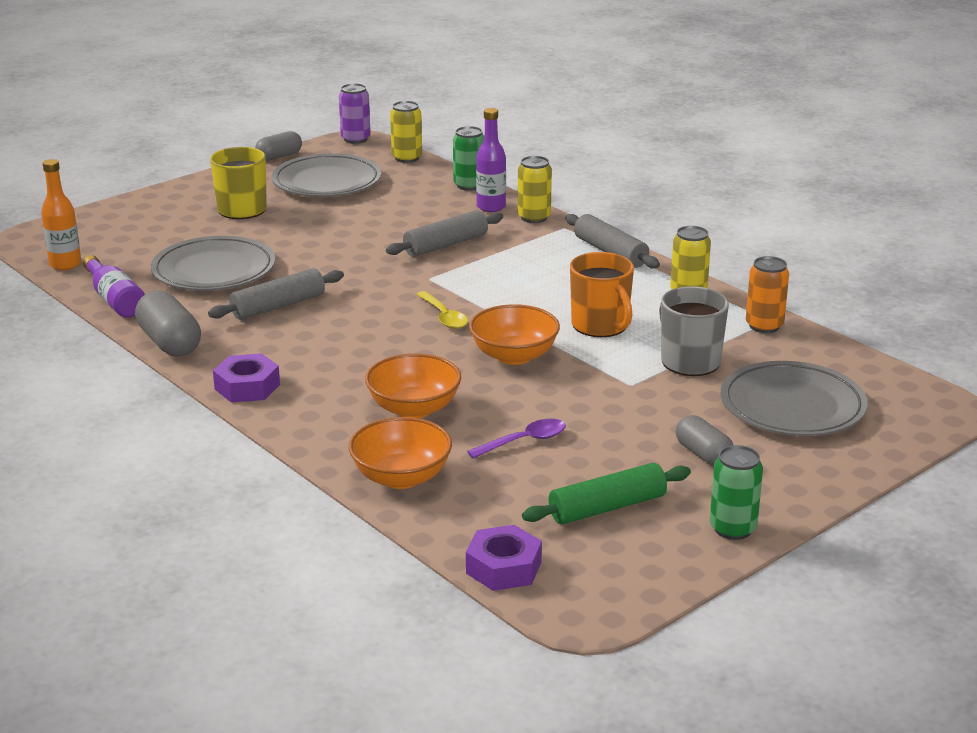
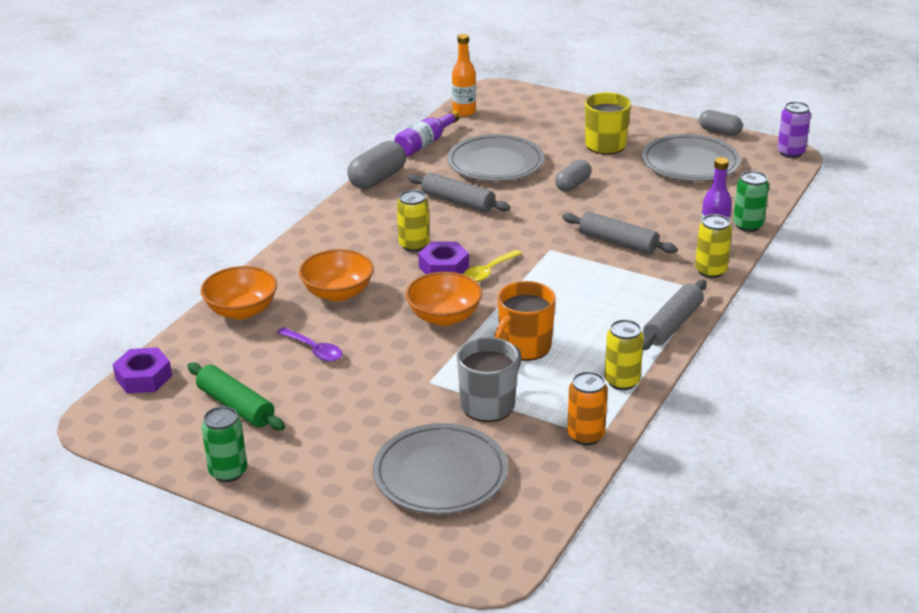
camera: 70 degrees right, 5 degrees up
purple nut [213,353,280,402] -> purple nut moved to [418,242,469,274]
yellow can [390,101,422,163] -> yellow can moved to [397,190,430,252]
grey capsule [676,415,733,466] -> grey capsule moved to [555,160,591,192]

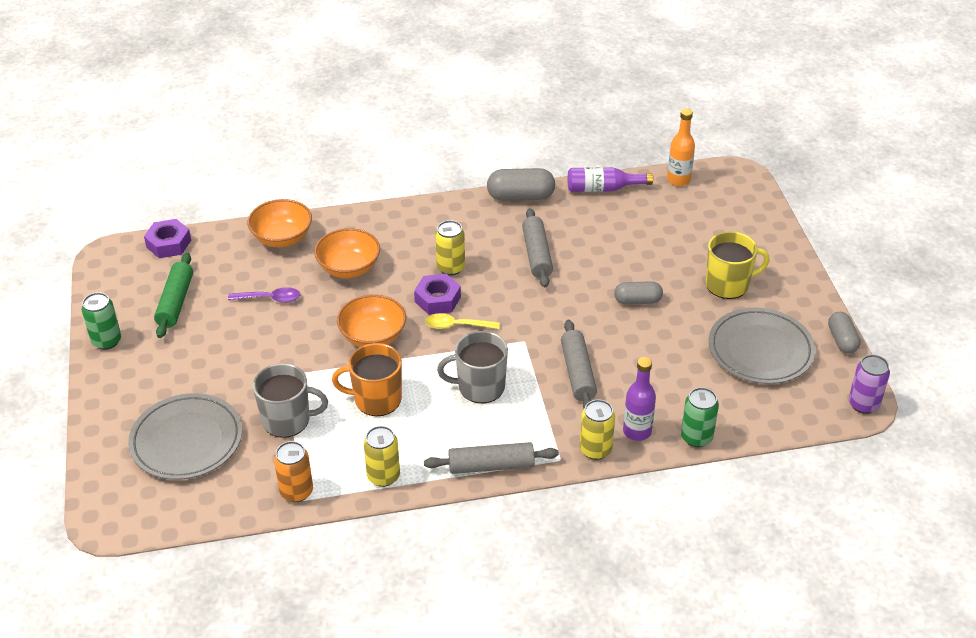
camera: 50 degrees right, 10 degrees up
purple spoon [277,327,343,362] -> purple spoon turned 90 degrees counterclockwise [228,287,300,303]
grey plate [447,134,544,181] -> none
none -> grey mug [437,331,508,403]

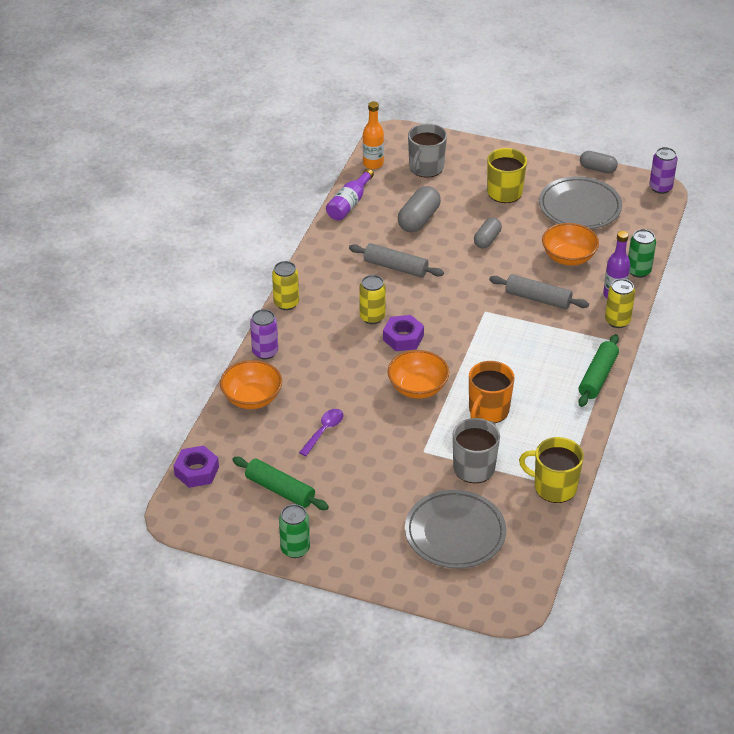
camera: 60 degrees left, 0 degrees up
orange can [274,441,313,502] -> yellow mug [519,437,584,503]
orange bowl [314,228,380,278] -> orange bowl moved to [542,223,599,266]
yellow can [364,426,400,487] -> yellow can moved to [272,261,299,310]
grey rolling pin [424,442,559,474] -> green rolling pin [578,334,619,407]
yellow spoon [425,313,500,329] -> none
grey mug [437,331,508,403] -> grey mug moved to [408,123,447,178]
grey capsule [487,168,555,201] -> grey capsule moved to [398,186,441,232]
none -> purple can [250,309,278,359]

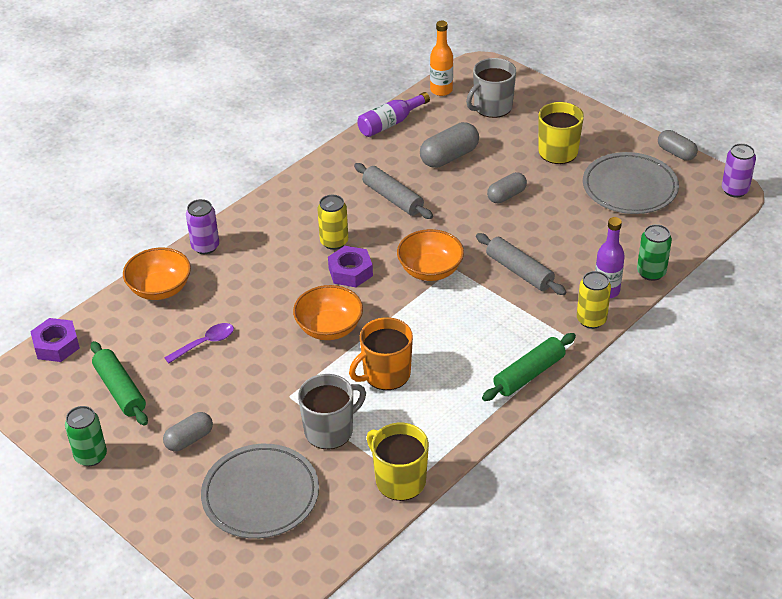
camera: 25 degrees right, 0 degrees up
yellow can [272,261,299,310] -> none
orange bowl [542,223,599,266] -> orange bowl moved to [397,229,464,281]
none -> grey capsule [163,412,213,451]

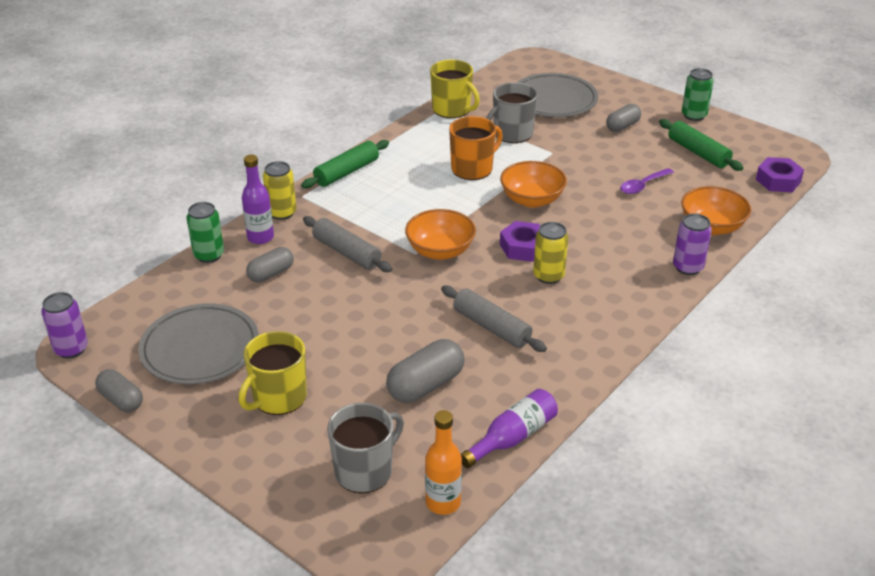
camera: 175 degrees right, 5 degrees down
grey capsule [487,172,527,203] -> grey capsule moved to [246,247,294,282]

